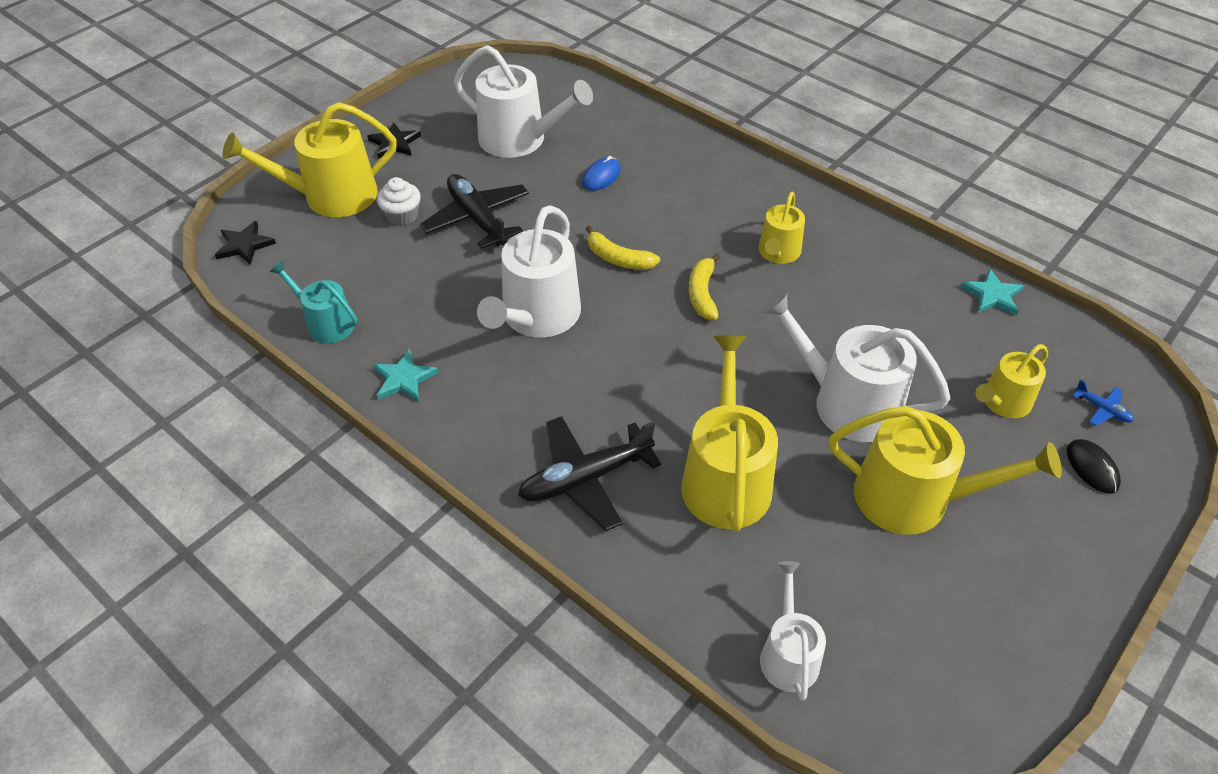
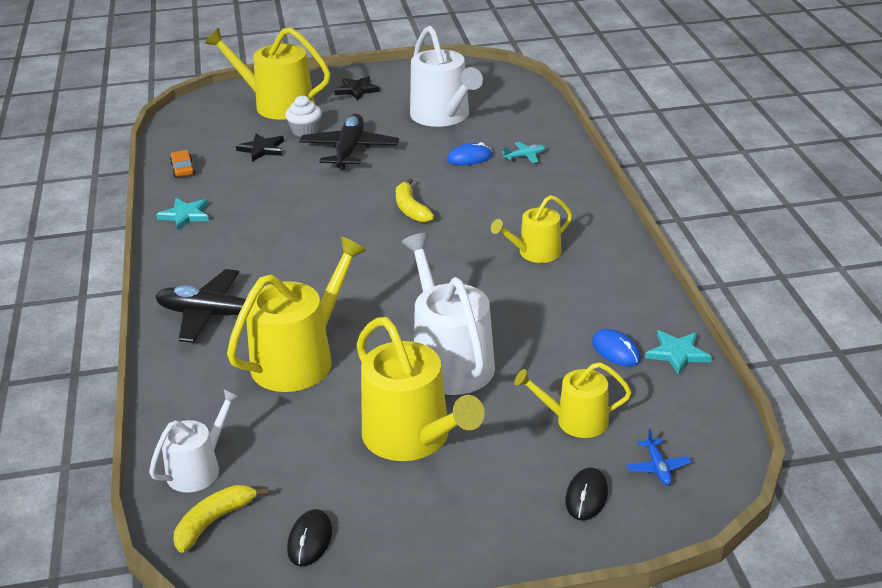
camera: 40 degrees right, 15 degrees down
black star [215,221,276,265] -> black star moved to [236,133,284,162]
turquoise watering can [270,260,357,343] -> orange car [170,150,195,177]
white watering can [477,205,581,338] -> none
yellow banana [689,253,720,320] -> yellow banana moved to [174,485,268,553]
none -> black mouse [287,509,332,566]
none -> turquoise plane [502,142,546,163]
none -> blue mouse [592,329,641,366]

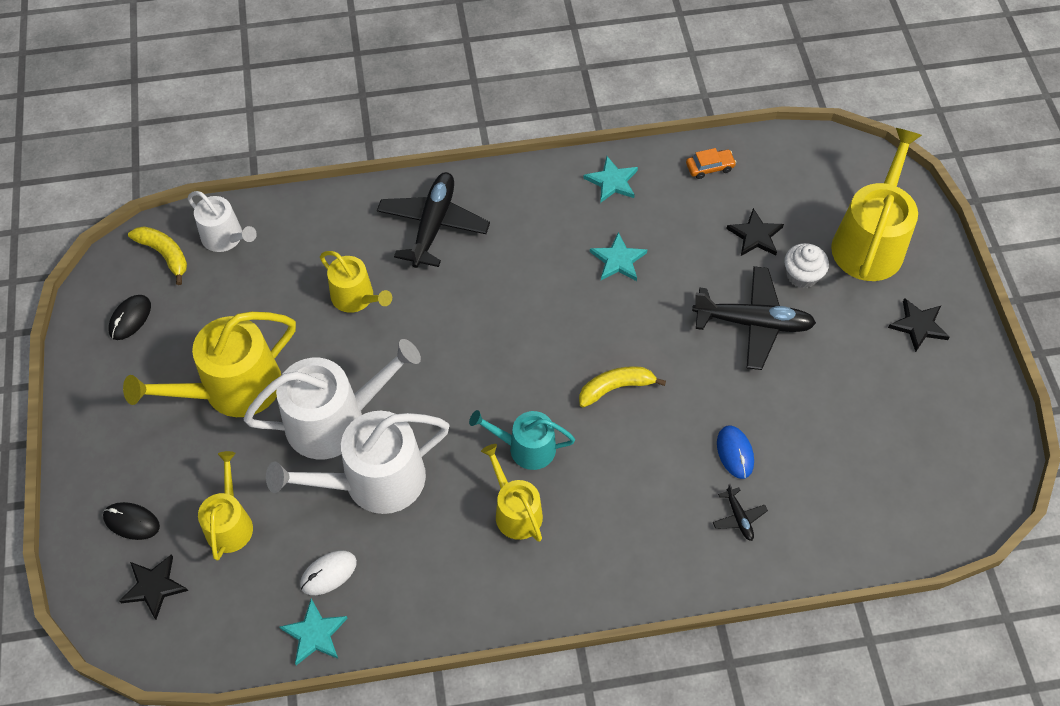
camera: 90 degrees right, 25 degrees up
yellow watering can [227,236,367,392] -> yellow watering can [320,251,392,313], size x0.58
black mouse [287,509,332,566] -> black mouse turned 75 degrees counterclockwise [108,295,151,340]
white watering can [410,26,483,127] -> white watering can moved to [266,411,450,514]
turquoise plane [502,142,546,163] -> black plane [713,484,768,541]
blue mouse [592,329,641,366] -> white mouse [300,551,357,595]
blue plane [627,429,691,485] -> black star [119,554,188,619]
none -> turquoise watering can [469,410,575,470]
none -> turquoise star [590,232,647,281]

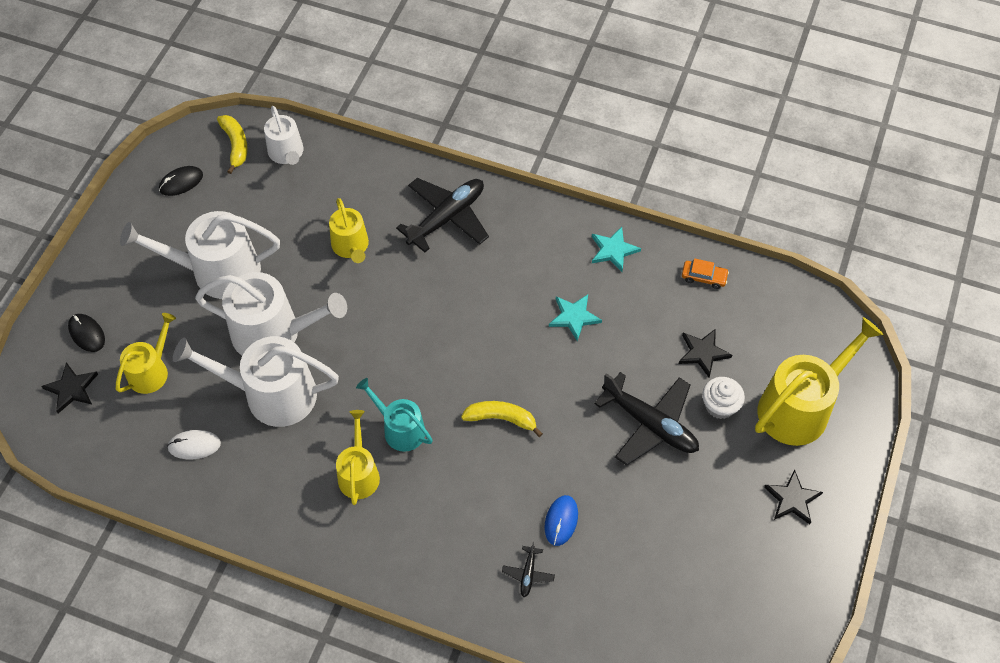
camera: 30 degrees right, 0 degrees up
yellow watering can [123,312,296,417] -> white watering can [120,211,280,299]
turquoise star [280,599,348,665] -> none

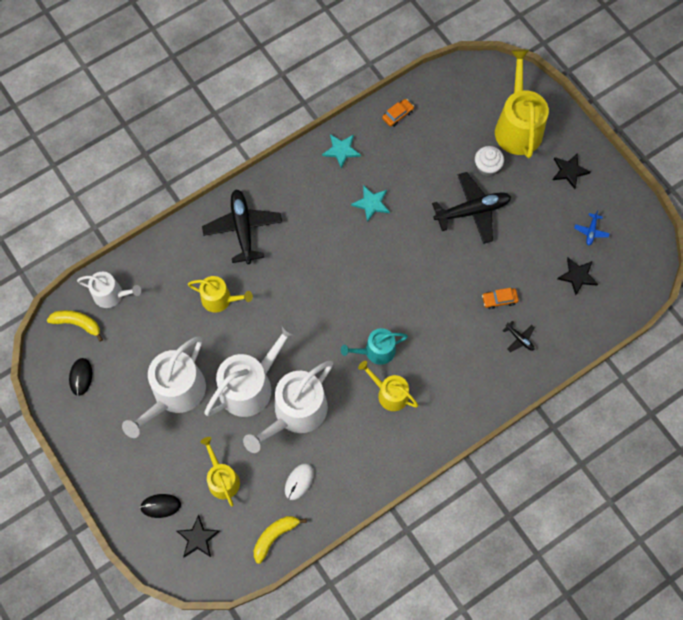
camera: 55 degrees left, 10 degrees up
yellow banana [461,401,543,437] -> yellow banana moved to [254,516,307,564]
blue mouse [545,495,578,546] -> orange car [482,288,519,309]
black star [679,329,732,377] -> black star moved to [557,258,598,295]
none -> blue plane [574,210,610,246]

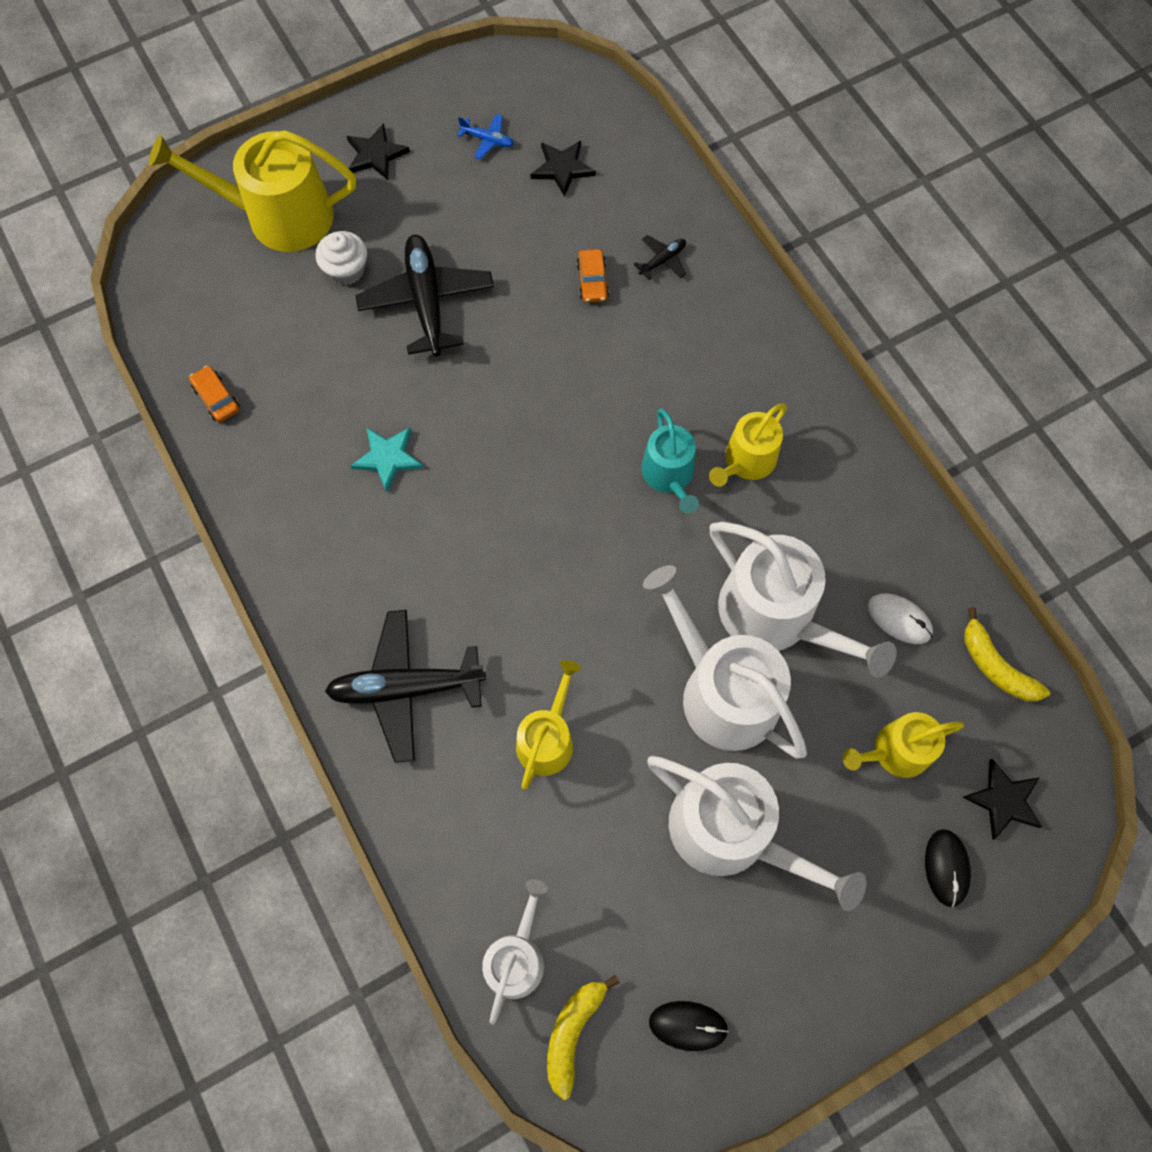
camera: 85 degrees left, 0 degrees up
turquoise star [322,134,361,169] -> none

